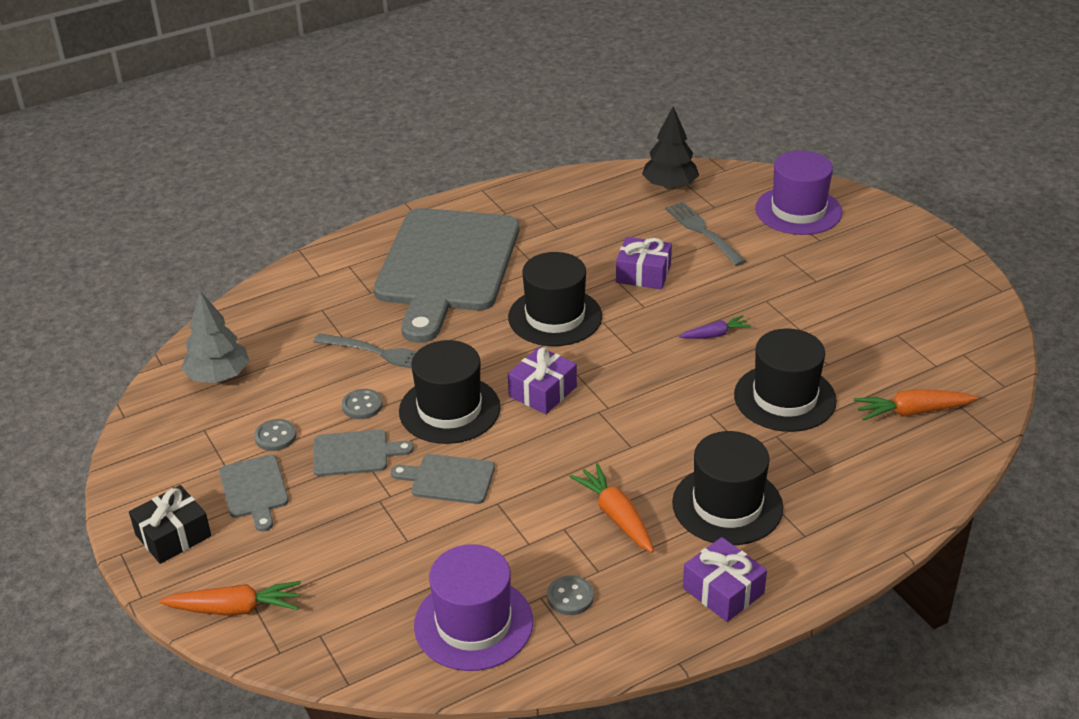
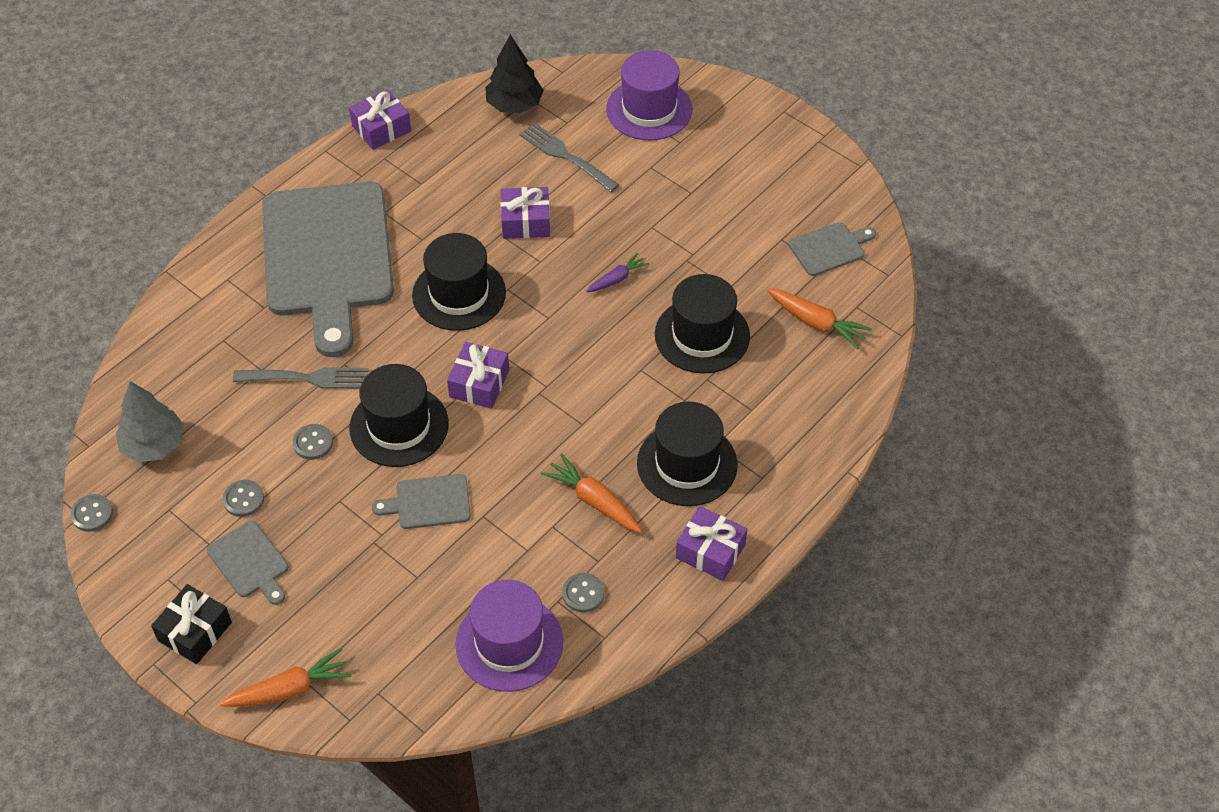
camera: 20 degrees left, 15 degrees up
grey cutting board [313,430,414,476] -> grey cutting board moved to [789,222,876,276]
orange carrot [854,389,977,421] -> orange carrot turned 120 degrees counterclockwise [767,289,872,349]
none -> grey button [70,494,113,532]
none -> purple gift [349,89,411,150]

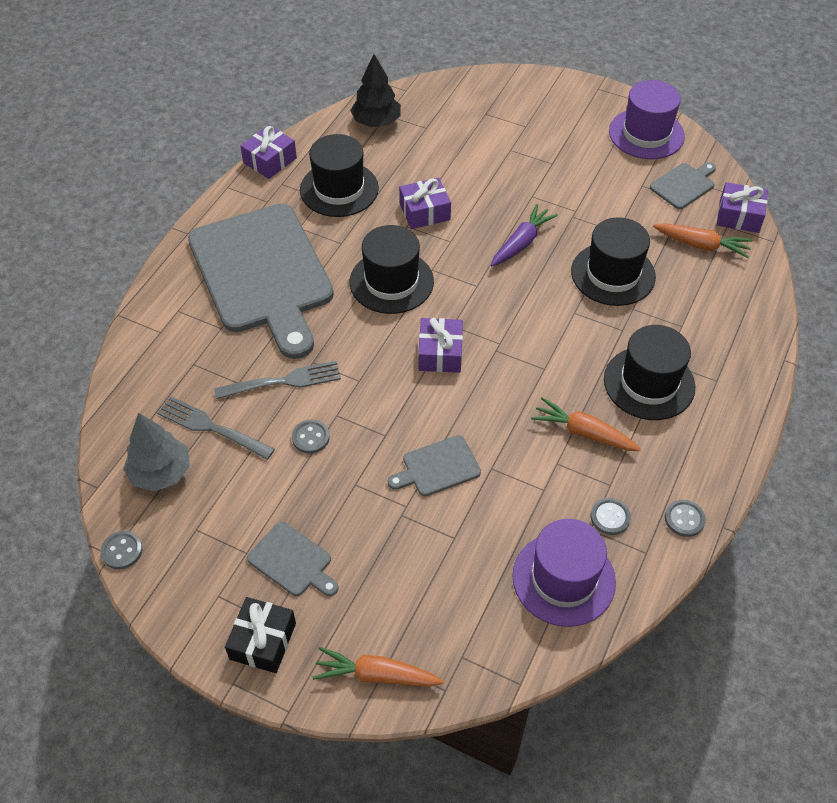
camera: 15 degrees left, 0 degrees up
orange carrot [220,648,351,707] -> orange carrot turned 135 degrees counterclockwise [313,647,444,687]
grey button [223,480,264,517] -> grey button moved to [665,500,706,537]
black hat [349,364,449,467] -> black hat moved to [300,134,379,217]
grey fork [519,123,619,192] -> grey fork moved to [157,397,275,460]
purple carrot [586,253,649,292] -> purple carrot [491,204,558,266], size x1.54
purple hat [606,50,692,140] -> purple hat moved to [609,80,685,159]
purple gift [676,506,747,581] -> purple gift moved to [717,182,768,233]

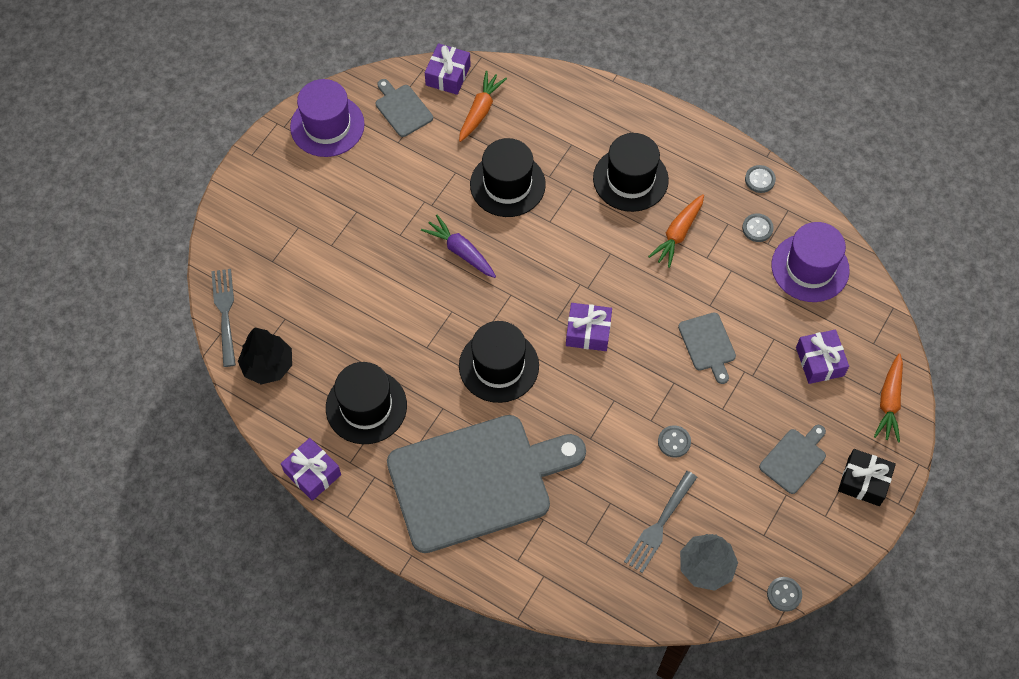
camera: 85 degrees left, 10 degrees up
grey fork [214,361,341,399] -> grey fork moved to [211,269,236,367]
purple gift [399,177,451,229] -> purple gift moved to [796,330,849,384]

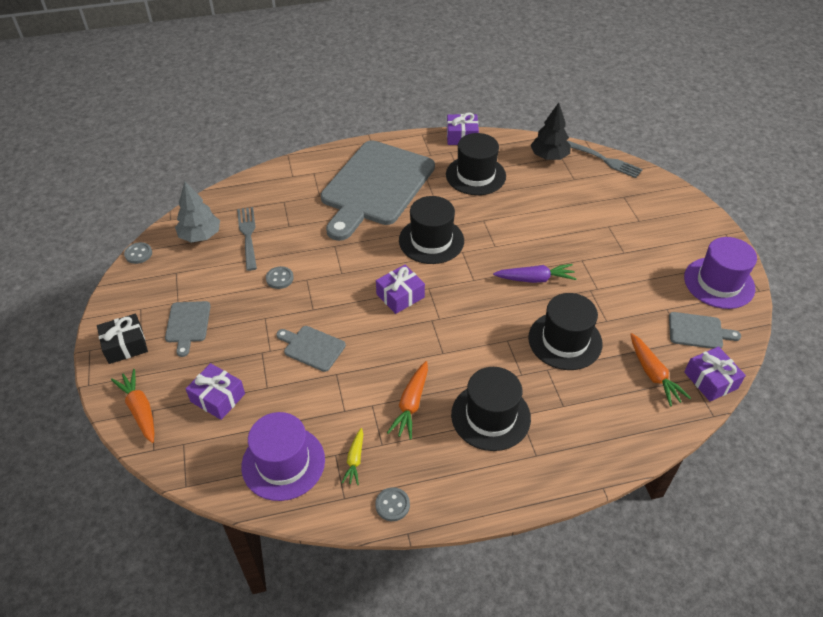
camera: 135 degrees right, 15 degrees down
orange carrot [648,194,704,268] -> orange carrot turned 150 degrees counterclockwise [387,361,428,440]
grey button [742,213,774,242] -> yellow carrot [342,428,363,485]

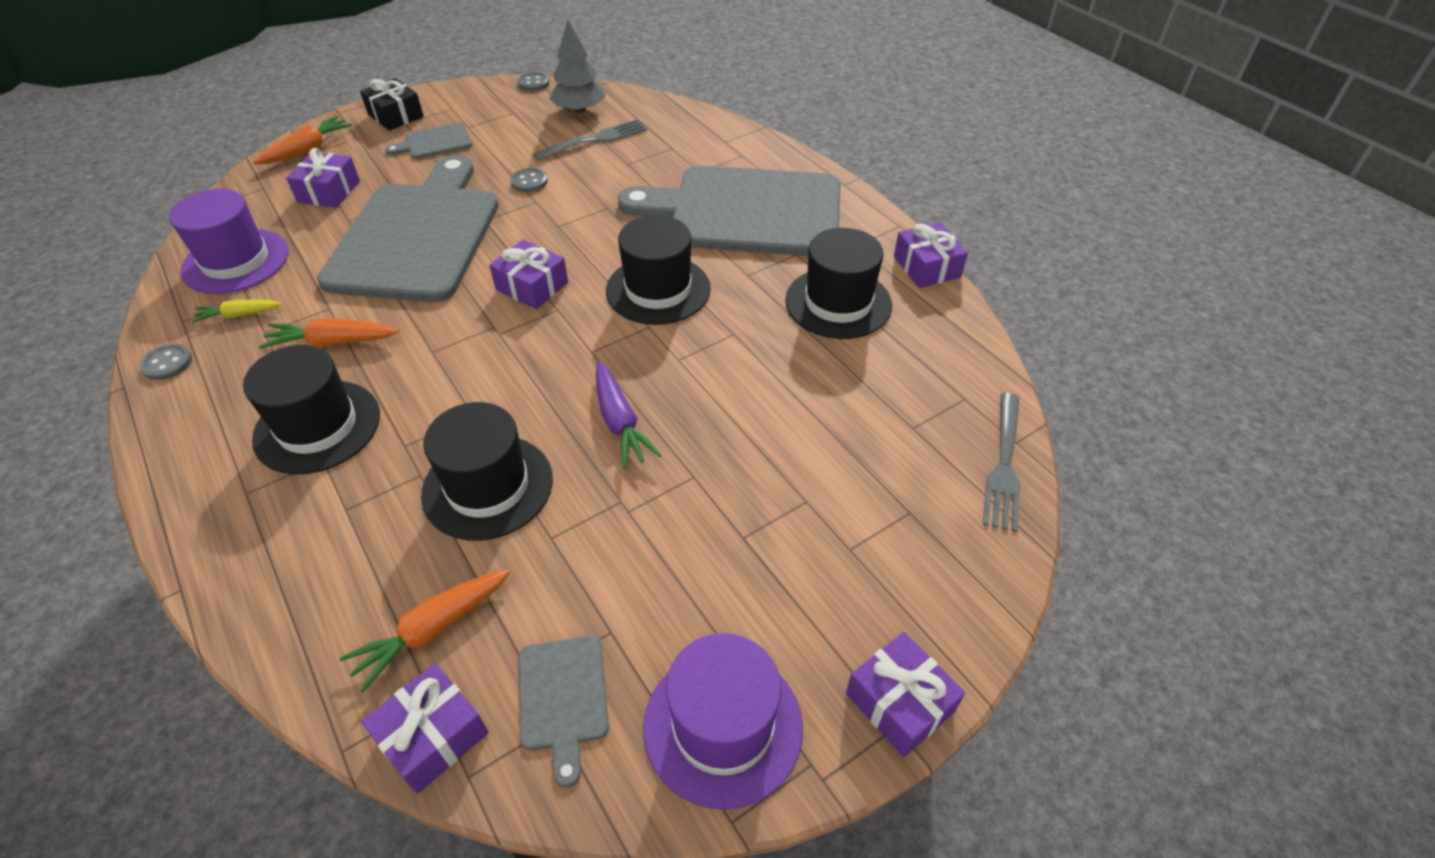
camera: 70 degrees right, 0 degrees up
grey cutting board [276,326,346,372] -> grey cutting board [317,155,499,302], size x2.47
black tree [531,103,571,160] -> none
none -> purple gift [846,632,965,757]

